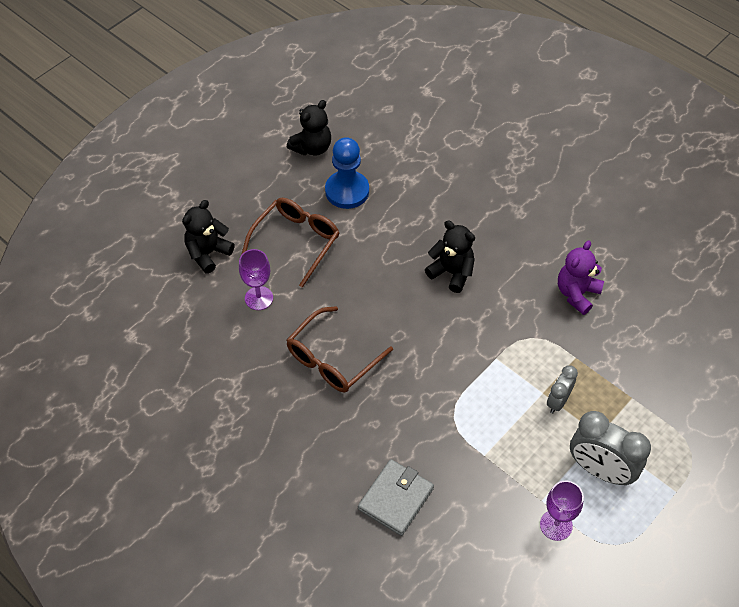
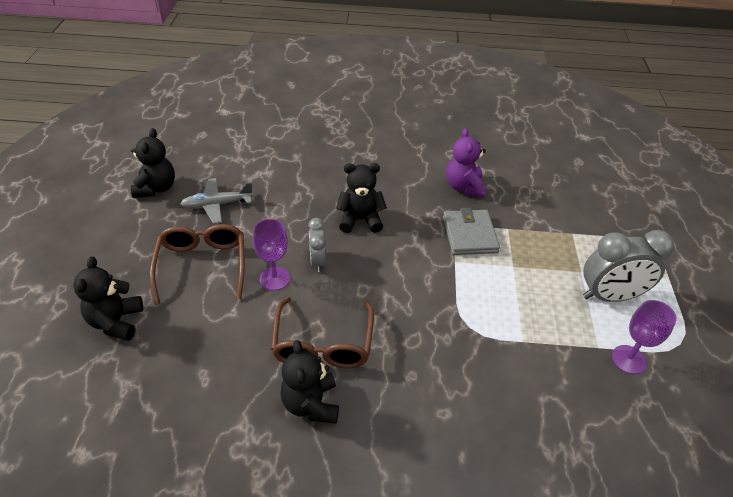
camera: 40 degrees left, 10 degrees down
purple goblet [239,249,273,310] -> purple goblet moved to [253,219,290,291]
blue pawn [325,137,369,209] -> grey plane [180,178,253,224]
grey wallet [358,459,434,536] -> grey wallet moved to [443,208,500,255]
grey clock [547,365,578,413] -> grey clock moved to [308,218,326,272]
none -> black teddy bear [280,340,339,424]

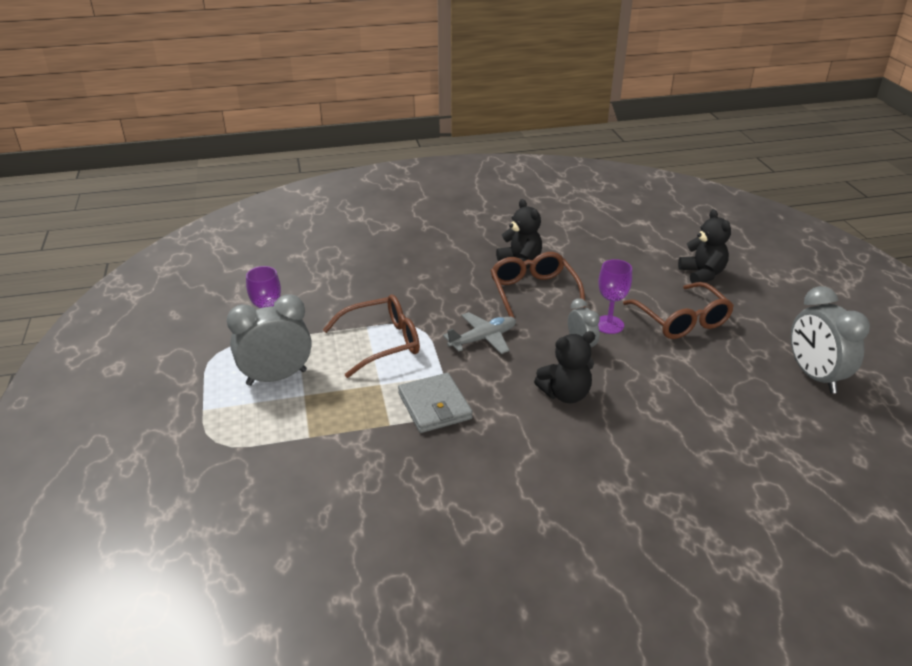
camera: 165 degrees right, 10 degrees down
black teddy bear [131,128,175,198] -> grey clock [791,286,870,394]
grey plane [180,178,253,224] -> grey plane moved to [443,312,516,354]
purple teddy bear [446,128,486,197] -> none
none -> brown glasses [323,295,420,378]

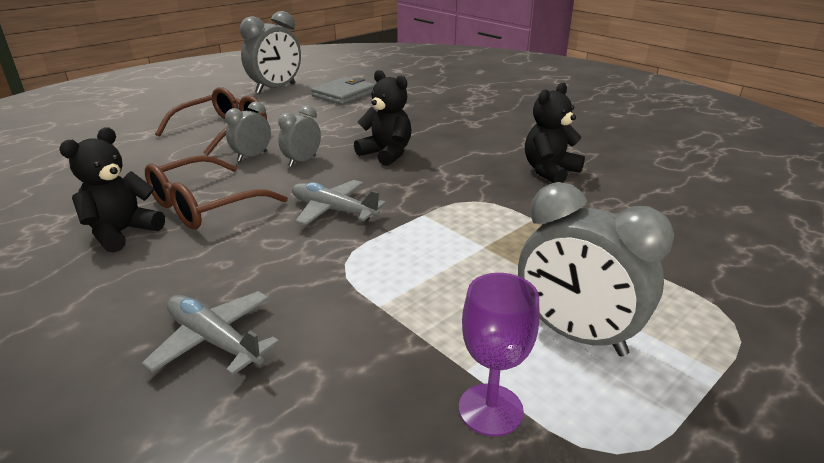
camera: 120 degrees left, 5 degrees down
brown glasses [323,295,420,378] -> none
grey wallet [398,373,473,433] -> grey wallet moved to [311,77,375,105]
purple goblet [598,259,632,334] -> grey clock [225,102,271,162]
black teddy bear [678,209,731,283] -> black teddy bear moved to [525,83,585,183]
none -> grey plane [141,291,280,376]

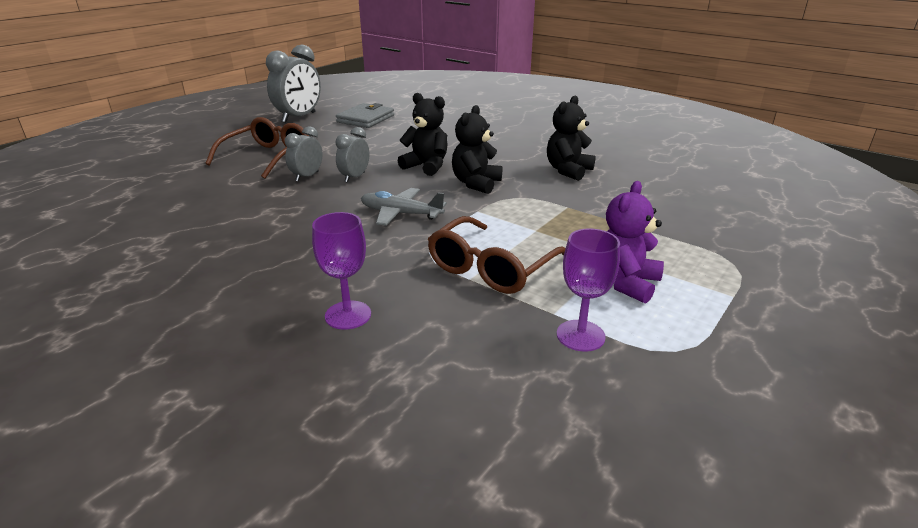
camera: 10 degrees left, 0 degrees up
black teddy bear [59,128,165,253] -> black teddy bear moved to [452,105,502,194]
grey plane [141,291,280,376] -> purple goblet [312,212,371,330]
brown glasses [145,155,288,229] -> brown glasses moved to [428,216,566,294]
grey clock [518,182,674,356] -> purple teddy bear [606,181,664,304]

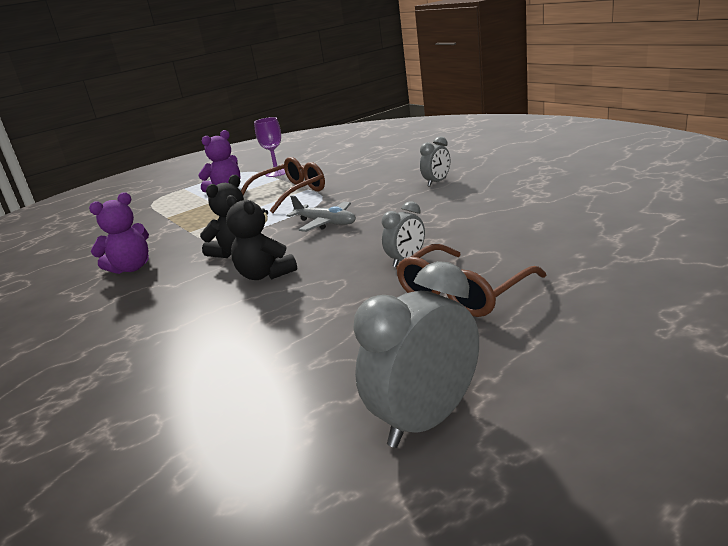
camera: 160 degrees left, 5 degrees down
purple goblet [312,212,371,330] -> none
grey wallet [336,103,394,128] -> none
grey clock [336,127,369,183] -> grey clock moved to [420,136,450,187]
black teddy bear [547,96,596,181] -> purple teddy bear [89,192,149,274]

